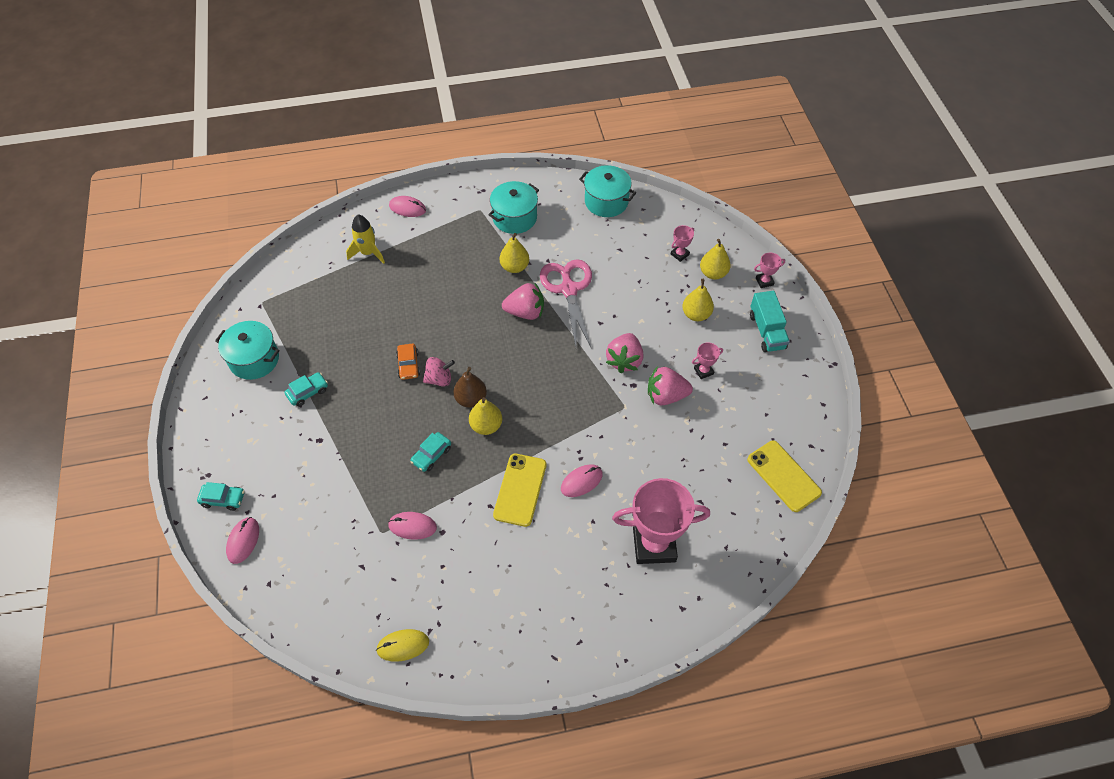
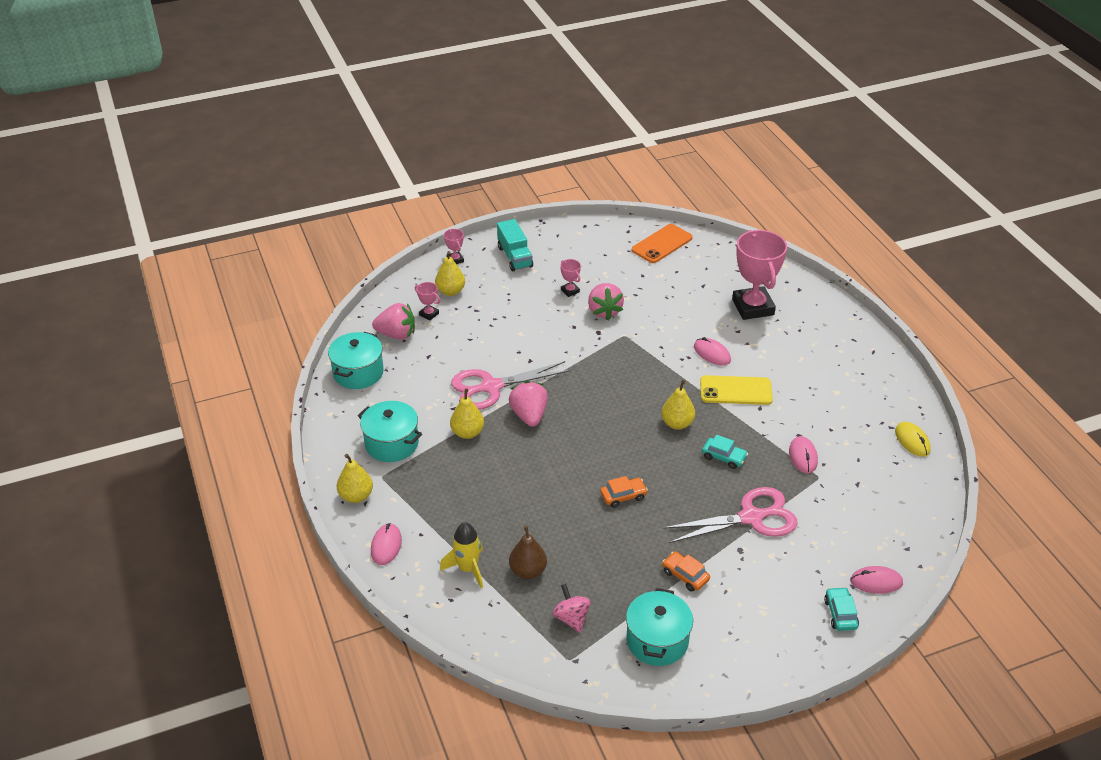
camera: 100 degrees left, 15 degrees down
turquoise car [285,372,328,406] -> orange car [662,551,710,592]
pink spinning top [423,357,455,387] -> pink spinning top moved to [553,584,591,633]
brown pear [453,367,487,408] -> brown pear moved to [509,526,547,579]
pink strawberry [606,333,643,373] -> pink strawberry moved to [372,303,415,340]
yellow pear [682,279,714,321] -> yellow pear moved to [337,454,373,503]
yellow phone [747,441,822,512] -> orange phone [632,224,693,263]
turquoise truck [750,291,790,352] -> turquoise truck turned 90 degrees clockwise [497,219,533,271]
none -> pink scissors [663,487,798,543]

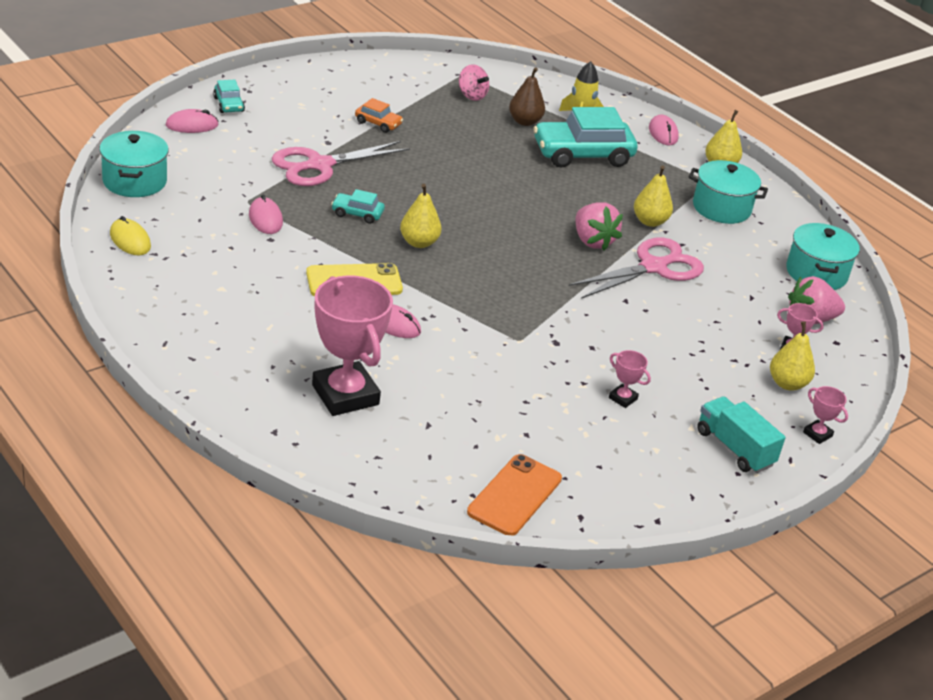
camera: 160 degrees right, 5 degrees down
pink strawberry [588,283,624,320] -> none
orange car [600,476,648,508] -> none
turquoise pot [626,588,693,666] -> turquoise pot moved to [99,131,169,197]
none -> turquoise car [533,107,638,168]

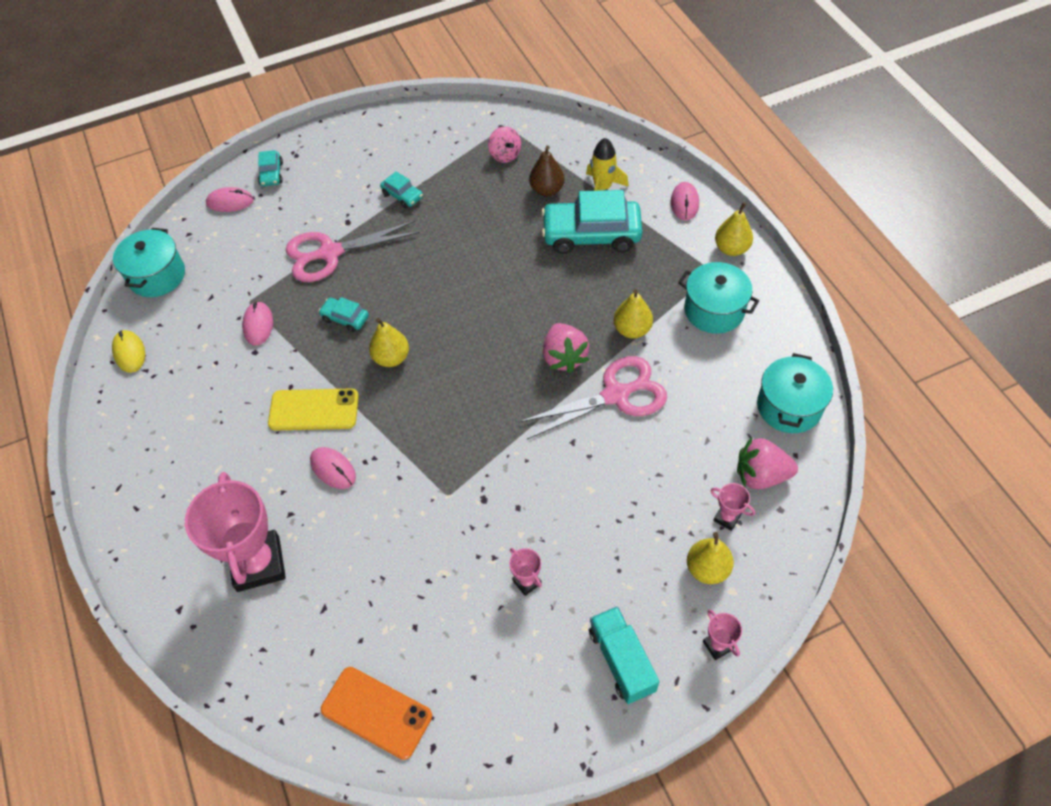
camera: 20 degrees right, 20 degrees up
orange car [355,98,403,133] -> turquoise car [380,171,423,208]
orange phone [467,454,562,536] -> orange phone turned 75 degrees clockwise [321,667,432,760]

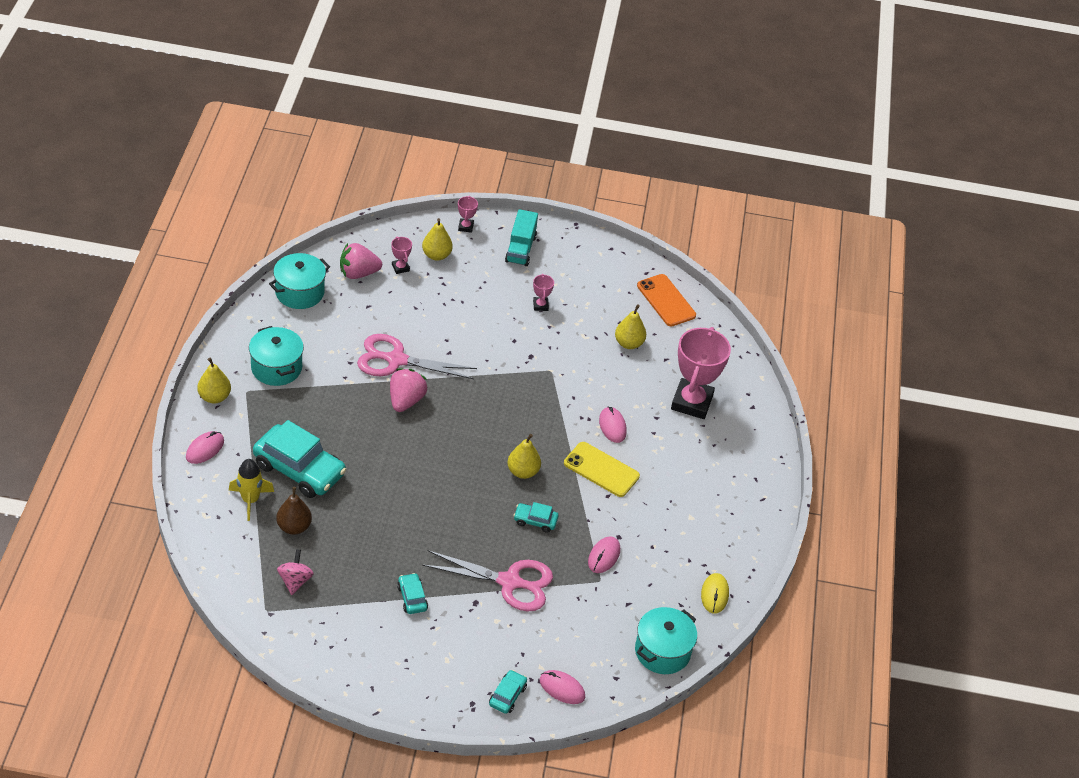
camera: 155 degrees left, 10 degrees down
turquoise car [319,297,369,332] -> turquoise car turned 135 degrees clockwise [513,502,558,532]
yellow pear [613,289,653,338] -> yellow pear moved to [615,304,646,349]
pink strawberry [737,438,798,489] -> pink strawberry turned 135 degrees clockwise [340,243,382,279]

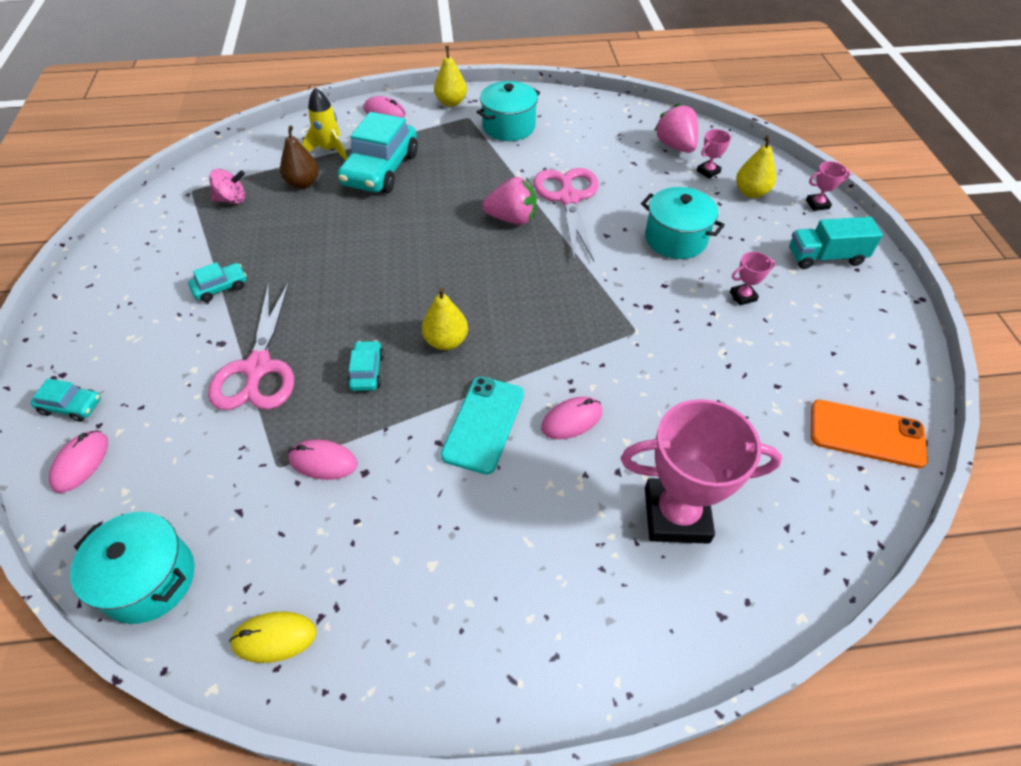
camera: 80 degrees right, 5 degrees up
turquoise pot [269,253,330,309] -> turquoise pot moved to [641,187,725,259]
yellow phone [564,442,640,497] -> turquoise phone [441,377,524,475]
yellow pear [615,304,646,349] -> none
orange phone [637,274,696,327] -> orange phone turned 60 degrees clockwise [811,399,928,468]

